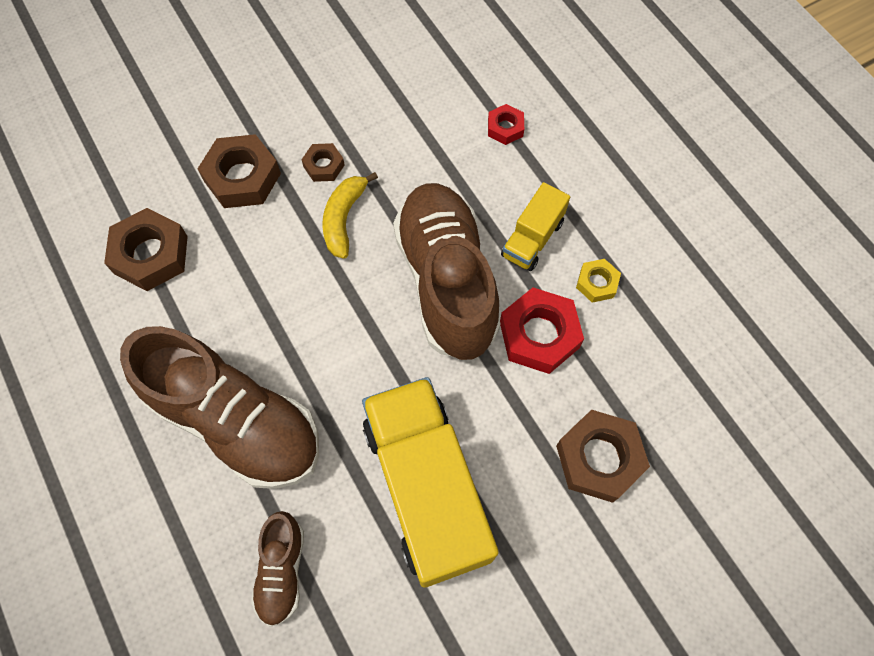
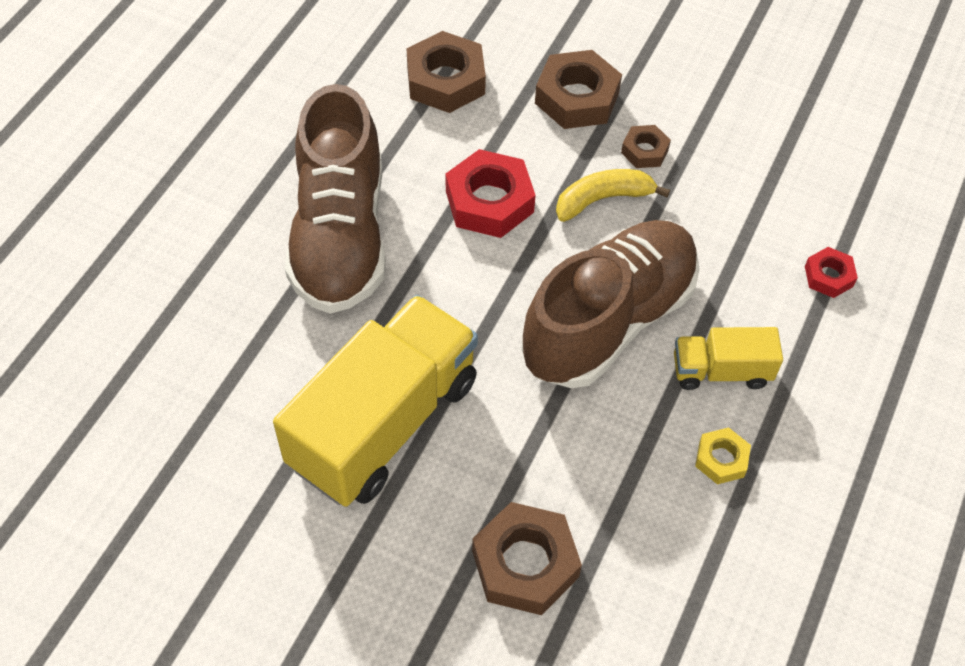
camera: 55 degrees right, 10 degrees down
brown shoe [251,511,304,626] -> none
red nut [500,287,584,374] -> red nut moved to [446,149,536,238]

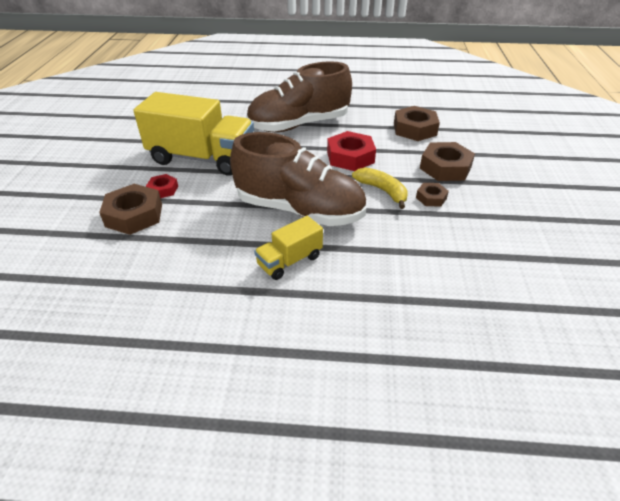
camera: 70 degrees right, 15 degrees down
yellow truck [674,327,783,390] -> yellow truck turned 105 degrees counterclockwise [254,216,323,280]
yellow nut [695,427,751,485] -> none
red nut [805,247,858,298] -> red nut moved to [146,174,178,198]

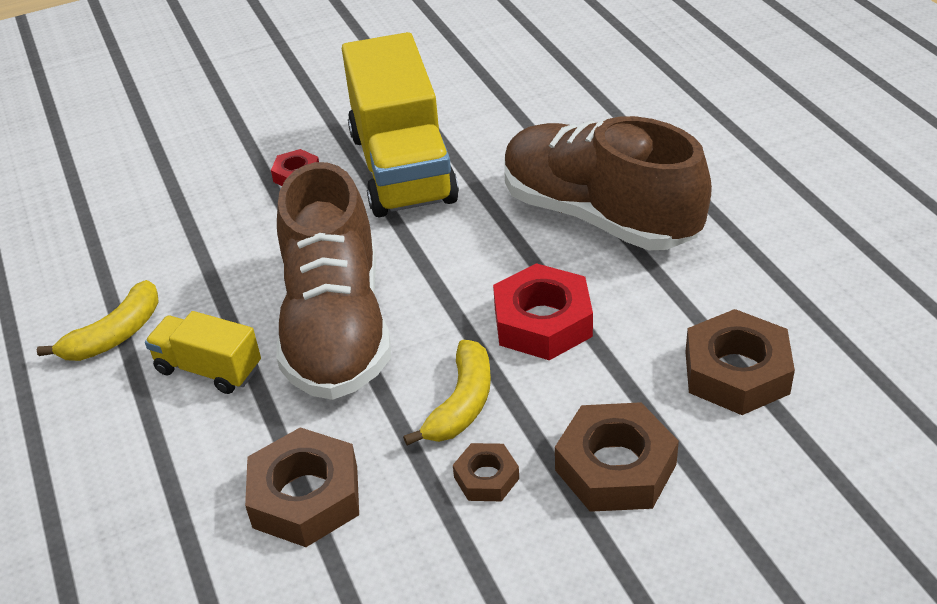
camera: 65 degrees right, 0 degrees up
brown nut [99,184,162,235] -> brown nut moved to [245,427,359,547]
none -> yellow banana [37,280,159,361]

